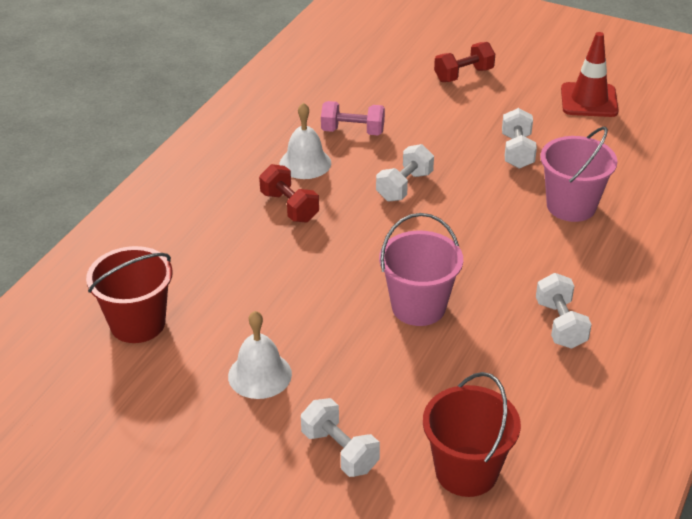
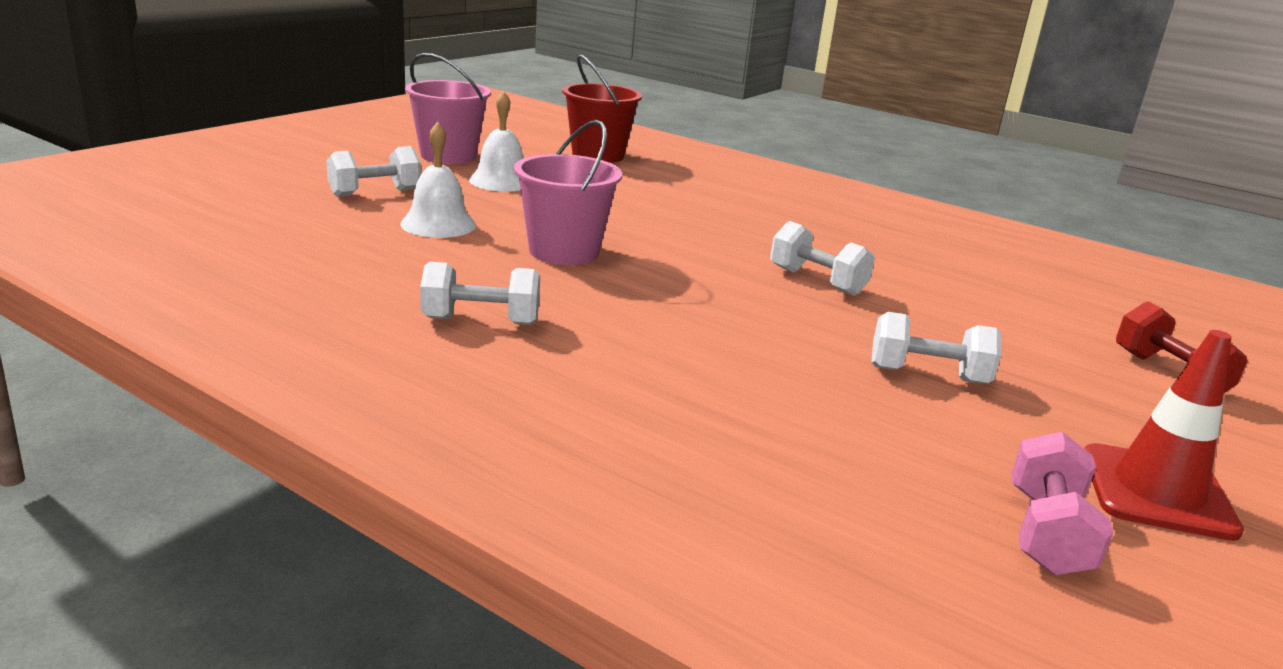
camera: 95 degrees right, 15 degrees down
red dumbbell [259,164,319,223] -> none
white bell [280,103,331,179] -> white bell moved to [400,122,476,238]
pink dumbbell [321,101,385,135] -> pink dumbbell moved to [1012,431,1113,575]
red bucket [423,372,521,497] -> none
pink bucket [540,127,618,222] -> pink bucket moved to [405,53,491,164]

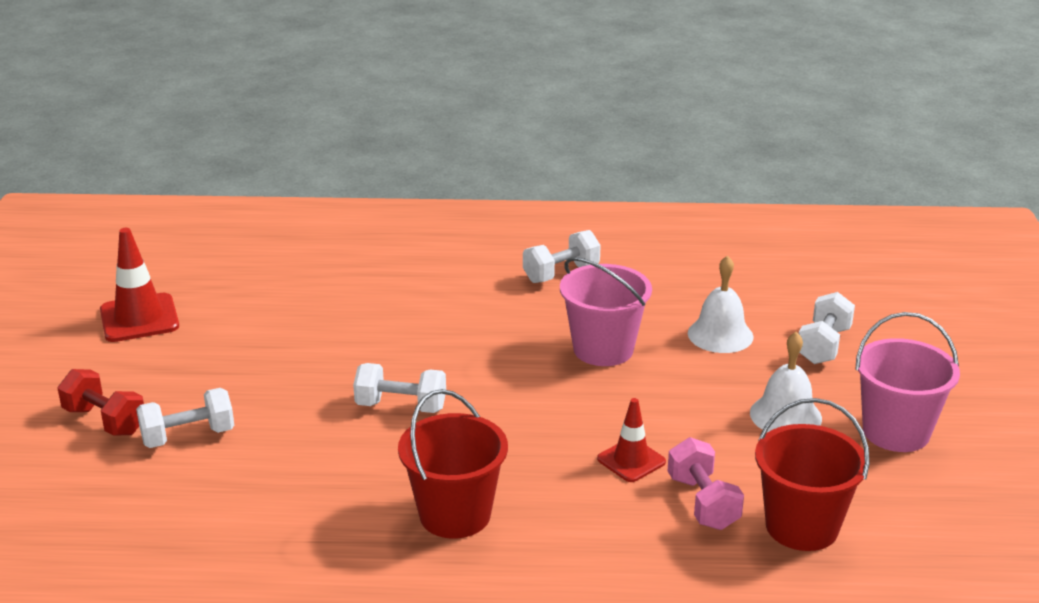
camera: 150 degrees right, 5 degrees up
white dumbbell [872,312,1001,384] -> white dumbbell moved to [136,388,235,448]
pink dumbbell [1012,431,1113,575] -> pink dumbbell moved to [668,437,744,530]
none -> red bucket [398,389,508,539]
none -> red traffic cone [597,398,666,482]

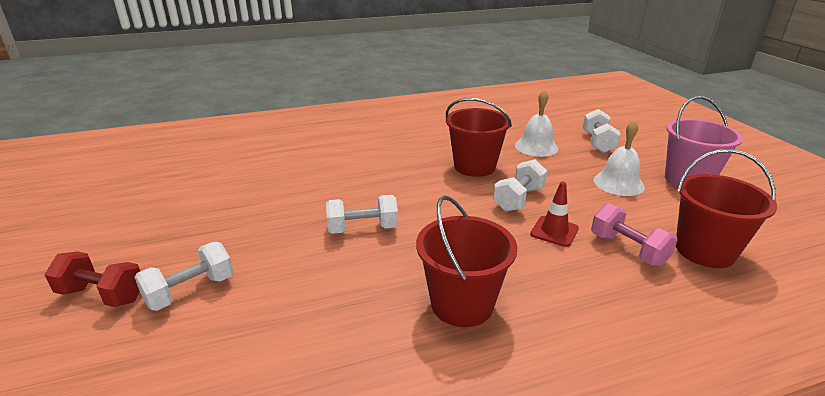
camera: 20 degrees left, 0 degrees up
red traffic cone [100,228,179,342] -> none
white dumbbell [523,230,601,283] -> white dumbbell moved to [493,159,547,211]
pink bucket [560,257,652,366] -> red bucket [446,98,512,177]

